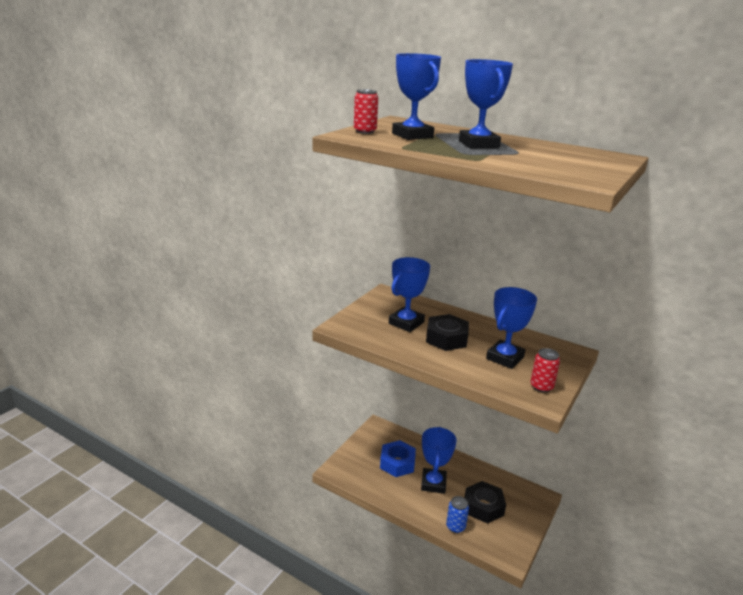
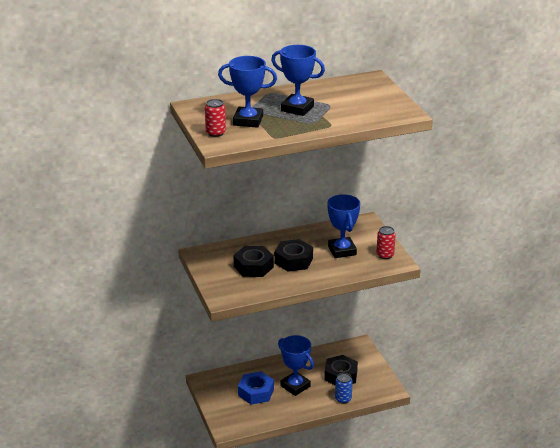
camera: 50 degrees left, 5 degrees up
blue trophy [389,257,430,332] -> black nut [234,246,274,277]

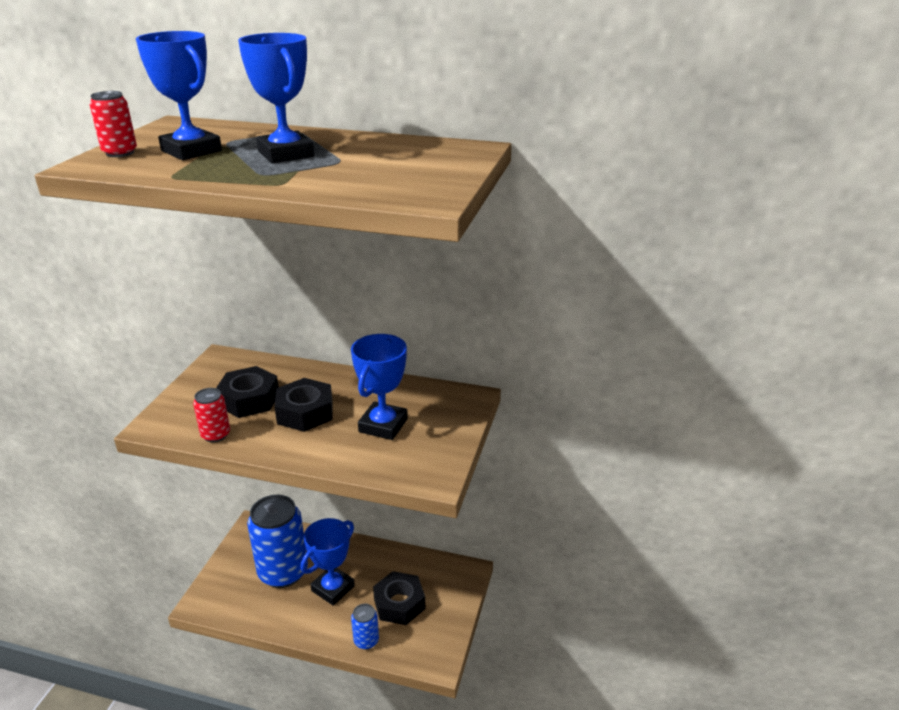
camera: 35 degrees right, 0 degrees up
blue nut [238,371,274,405] -> blue can [247,495,308,588]
blue trophy [278,335,314,396] -> blue trophy turned 45 degrees clockwise [301,518,355,606]
red can [377,226,396,259] -> red can moved to [193,388,230,442]

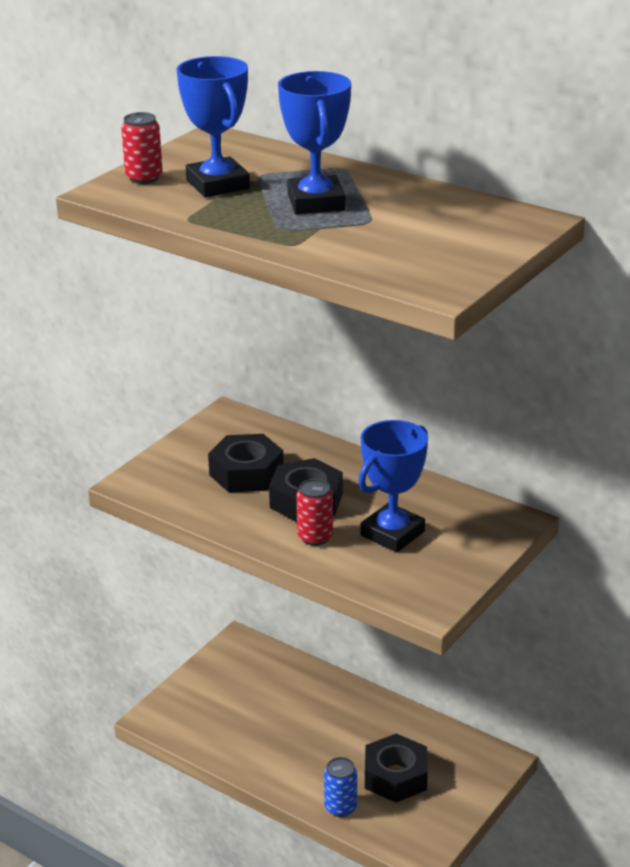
camera: 20 degrees right, 0 degrees up
red can [193,388,230,442] -> red can moved to [296,479,333,546]
blue can [247,495,308,588] -> none
blue trophy [301,518,355,606] -> none

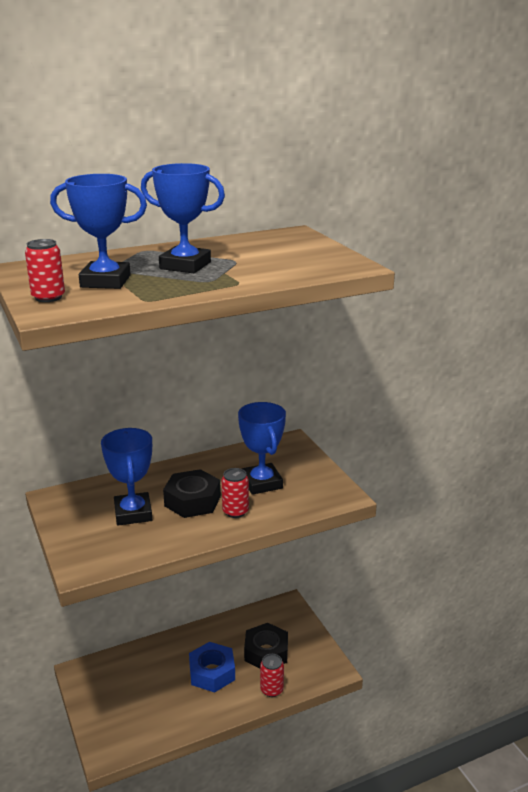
camera: 60 degrees left, 5 degrees down
black nut [208,434,284,493] -> blue trophy [101,428,152,526]
blue can [324,757,357,817] -> red can [260,654,284,697]
none -> blue nut [189,642,235,693]

